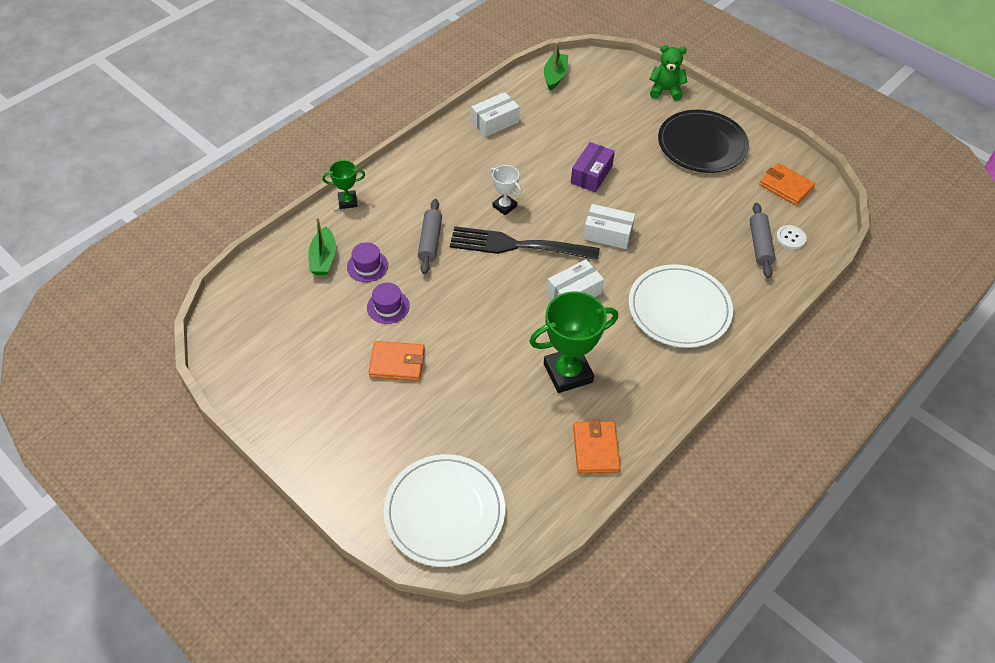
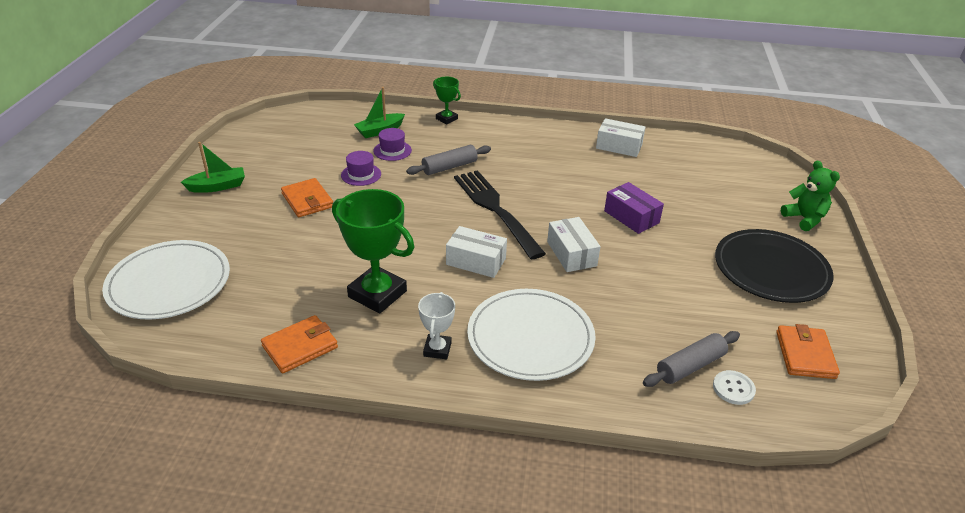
camera: 55 degrees right, 15 degrees down
white trophy [490,165,522,215] -> white trophy moved to [418,292,455,359]
green boat [544,43,568,91] -> green boat moved to [181,142,245,193]
purple box [571,142,615,192] -> purple box turned 60 degrees clockwise [604,182,664,234]

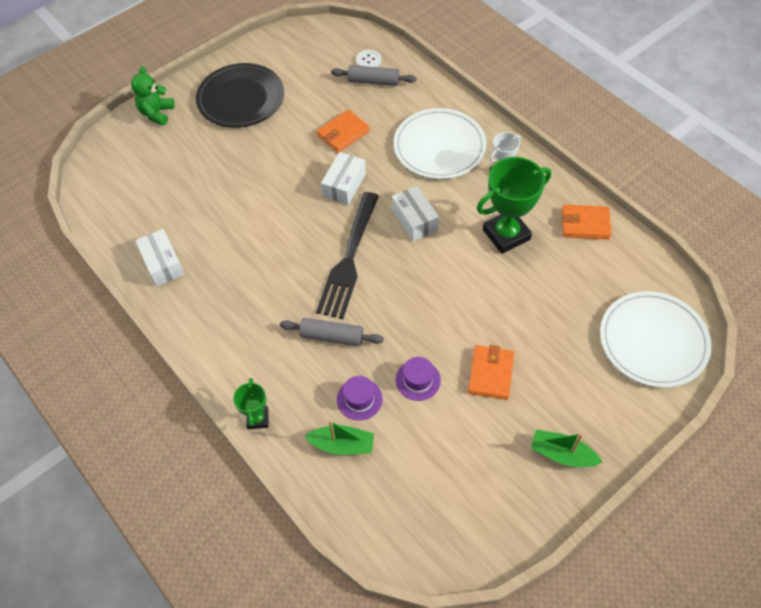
camera: 135 degrees left, 20 degrees up
green trophy [332,189,414,314] -> green trophy turned 75 degrees clockwise [477,157,551,254]
purple box [604,182,664,234] -> none
orange wallet [776,324,840,379] -> orange wallet moved to [317,110,370,153]

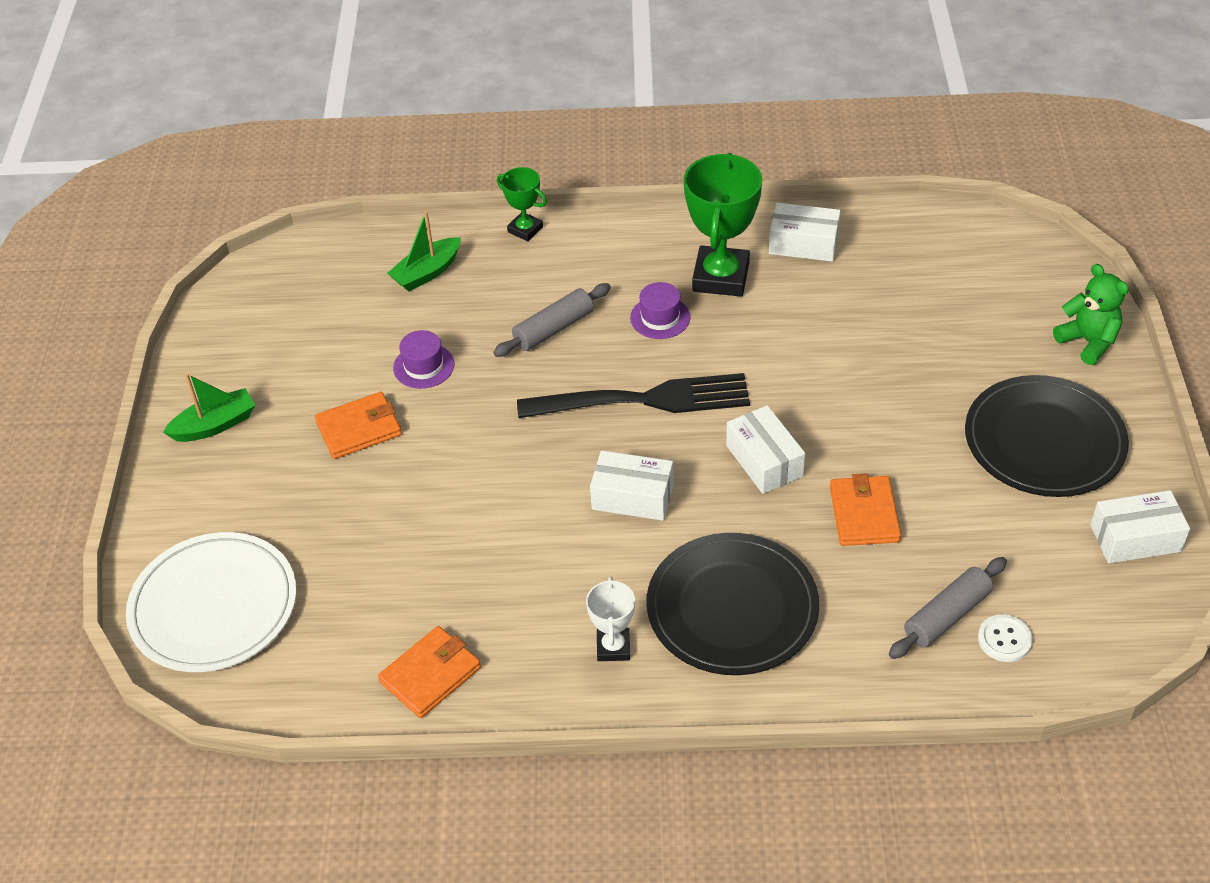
camera: 130 degrees right, 10 degrees down
black fork [316,192,379,319] -> black fork turned 120 degrees clockwise [517,373,750,418]
purple hat [337,376,382,420] -> purple hat moved to [630,282,690,339]
white plate [394,108,487,179] -> black plate [647,533,819,675]
orange wallet [468,345,514,400] -> orange wallet turned 75 degrees counterclockwise [315,392,402,459]
green trophy [477,157,551,254] -> green trophy moved to [684,153,762,297]
none -> white box [1091,490,1190,563]

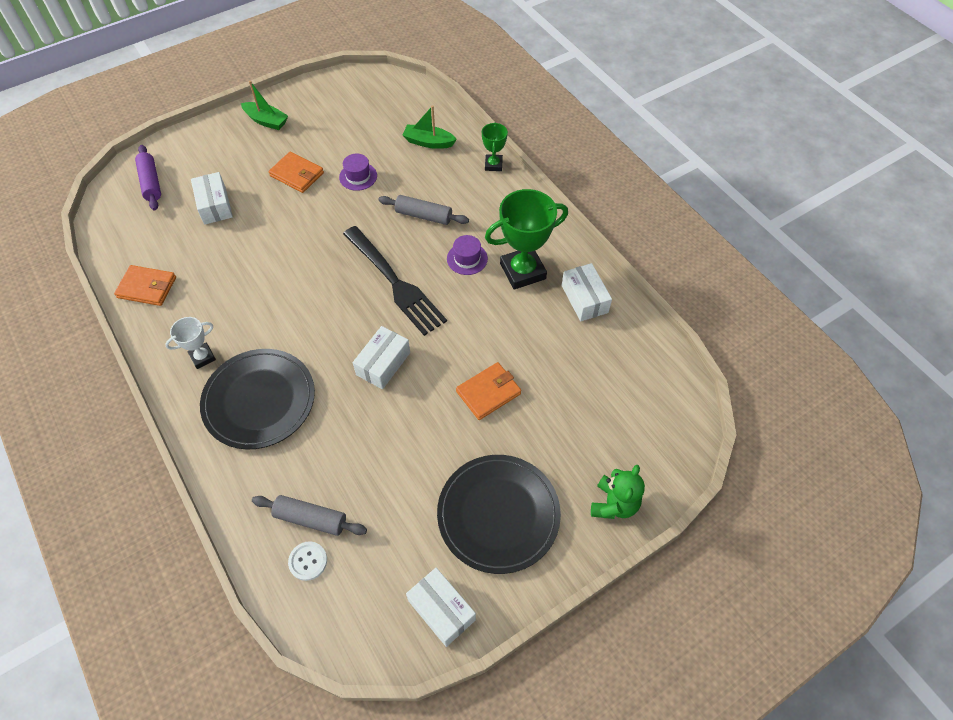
camera: 55 degrees right, 10 degrees up
white plate [126,532,296,672] -> purple rolling pin [135,145,161,211]
white box [590,450,673,521] -> white box moved to [191,172,233,225]
orange wallet [830,473,901,546] -> orange wallet moved to [456,362,521,420]

